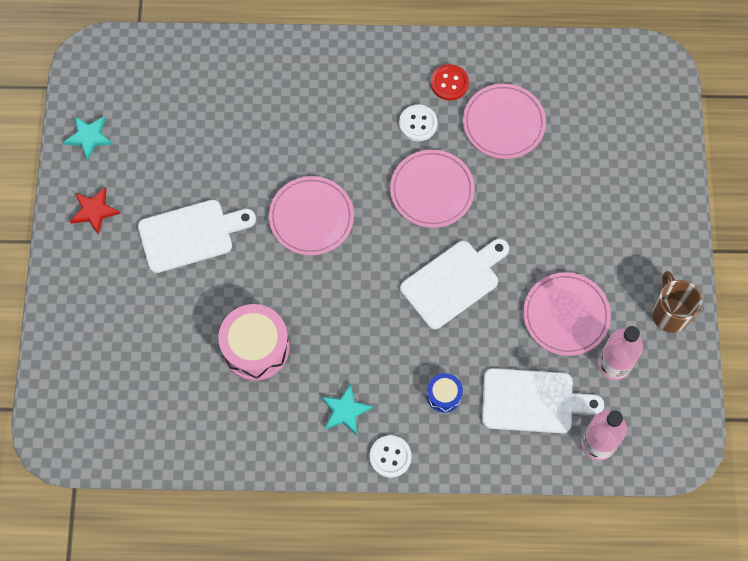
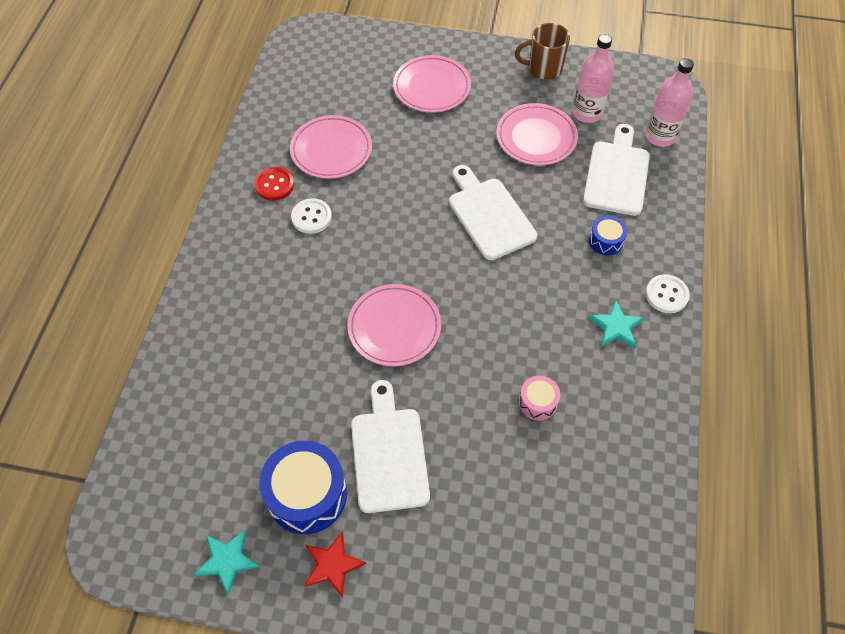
camera: 80 degrees left, 10 degrees down
pink drum [218,304,290,381] -> pink drum [519,376,560,421], size x0.51
pink plate [390,150,475,228] -> pink plate moved to [393,55,471,113]
none -> blue drum [259,441,347,534]

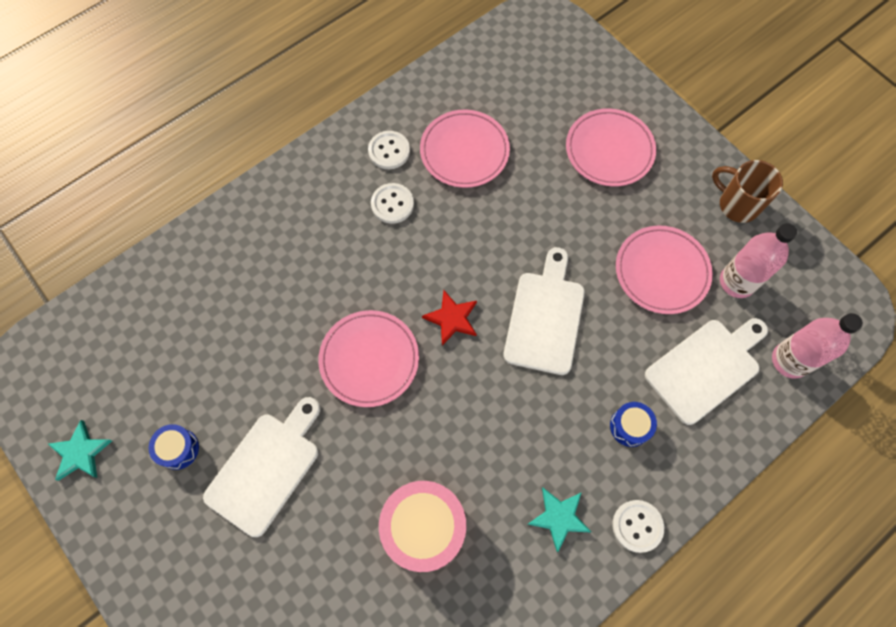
camera: 40 degrees right, 10 degrees up
red button [254,167,294,201] -> white button [368,131,410,169]
blue drum [259,441,347,534] -> blue drum [149,424,199,470], size x0.51
red star [304,531,366,598] -> red star moved to [422,290,477,345]
pink drum [519,376,560,421] -> pink drum [379,481,466,572], size x1.95

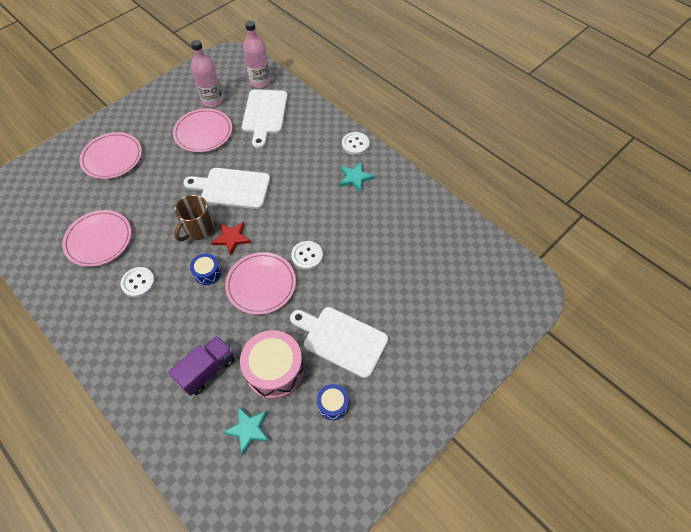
camera: 95 degrees left, 10 degrees down
turquoise star [48,420,112,481] -> turquoise star moved to [222,407,269,455]
white button [368,131,410,169] -> white button moved to [291,241,323,270]
pink drum [379,481,466,572] -> pink drum moved to [240,330,304,399]
blue drum [610,402,657,447] -> blue drum moved to [190,254,221,285]
white cutting board [645,318,768,425] -> white cutting board turned 135 degrees counterclockwise [242,89,288,149]
brown mug [712,160,783,223] -> brown mug moved to [174,195,214,241]
none -> purple truck [168,336,234,396]

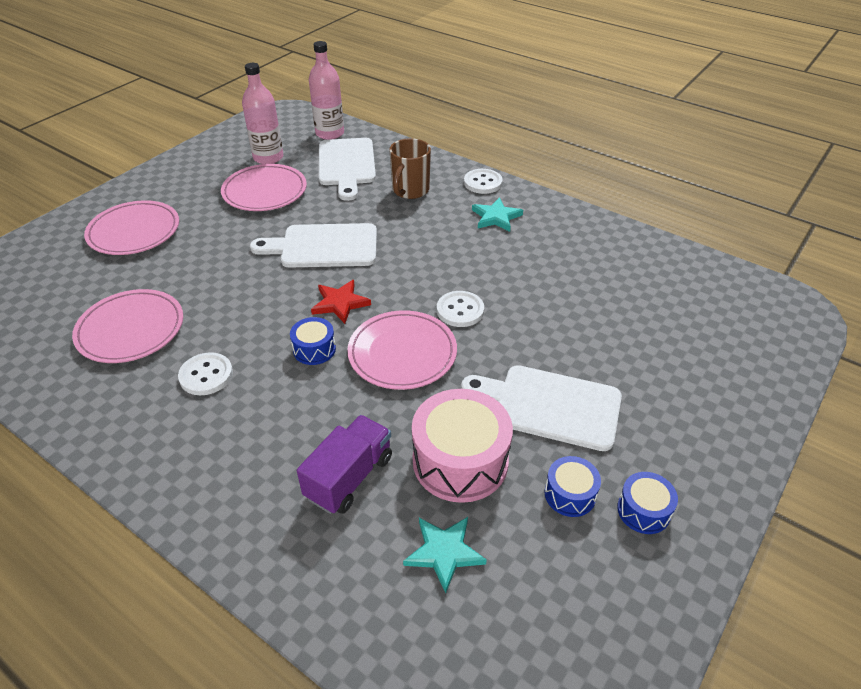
camera: 10 degrees left, 15 degrees down
brown mug [174,195,214,241] -> brown mug moved to [389,138,431,199]
none -> blue drum [617,472,678,534]

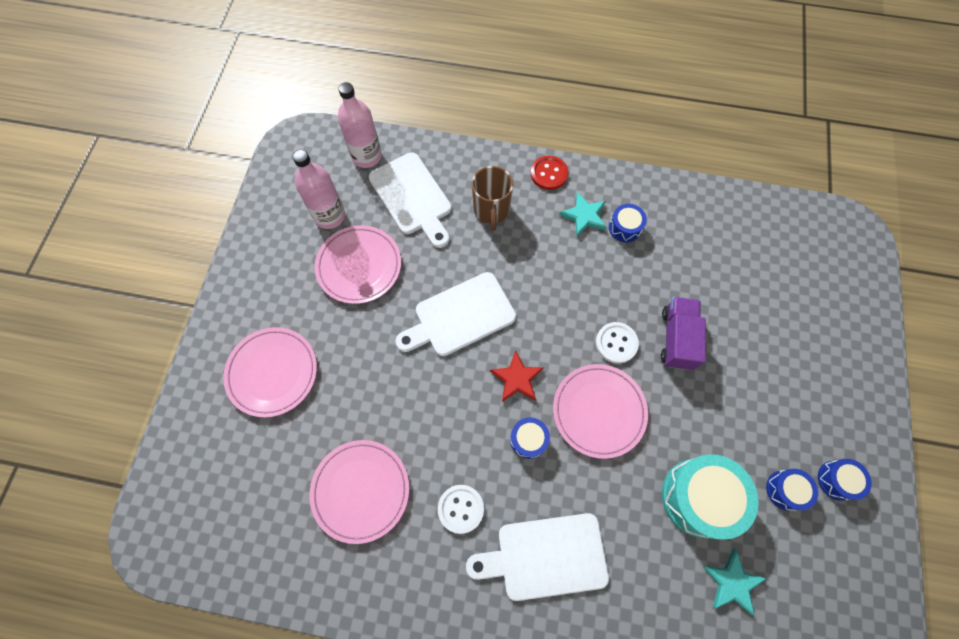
camera: 25 degrees left, 25 degrees up
purple truck [297,415,392,514] -> purple truck moved to [661,297,706,370]
pink drum [412,389,513,503] -> turquoise drum [662,454,759,540]
white cutting board [461,365,622,451] -> white cutting board moved to [466,513,609,601]
white button [464,169,503,194] -> red button [531,156,568,190]
none -> blue drum [609,204,647,242]

